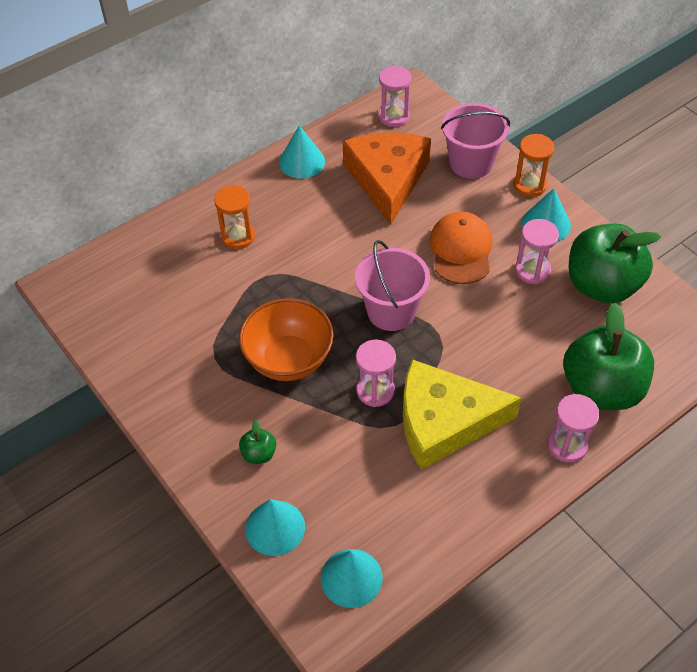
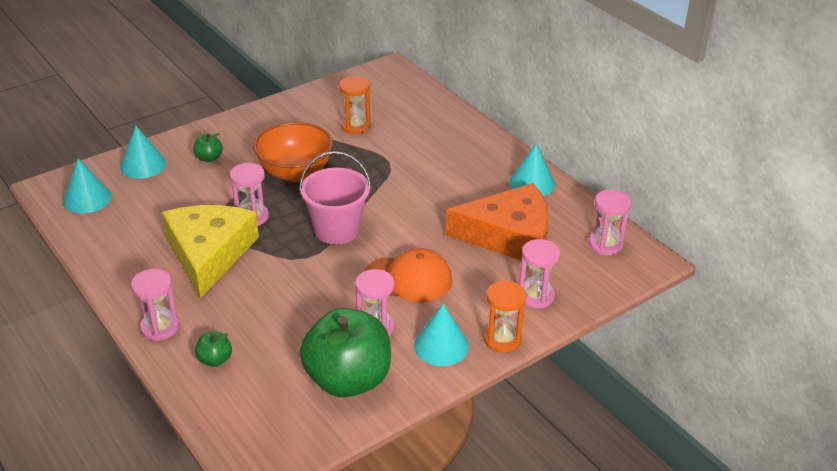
camera: 90 degrees right, 15 degrees down
orange hourglass [214,185,255,249] -> orange hourglass moved to [339,76,371,134]
pink bucket [441,103,510,179] -> pink hourglass [519,239,560,309]
green apple [563,303,654,410] -> green apple [195,331,232,367], size x0.41

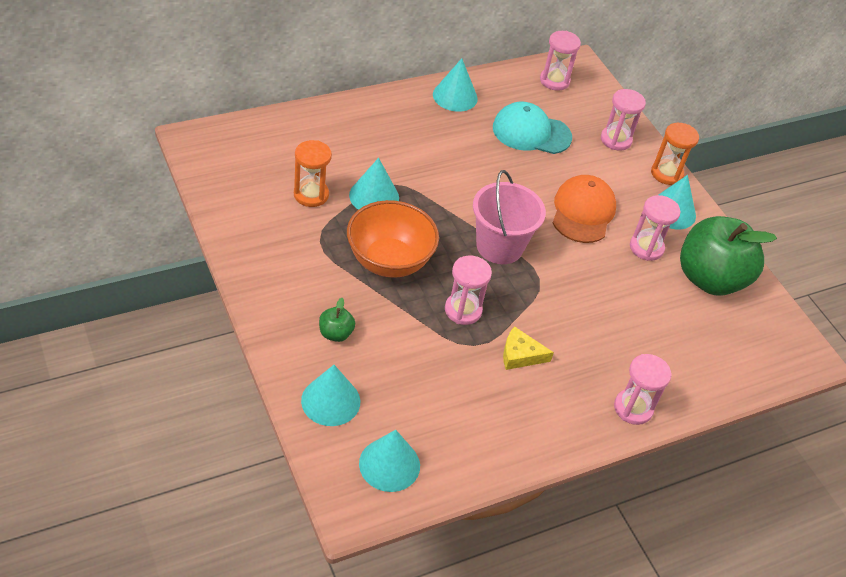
camera: 85 degrees left, 10 degrees up
yellow cheese [162,205,259,298] -> yellow cheese [503,326,554,370], size x0.42
green apple [195,331,232,367] -> none
orange cheese [446,183,549,261] -> turquoise cap [493,102,572,154]
none -> turquoise cone [349,158,399,210]

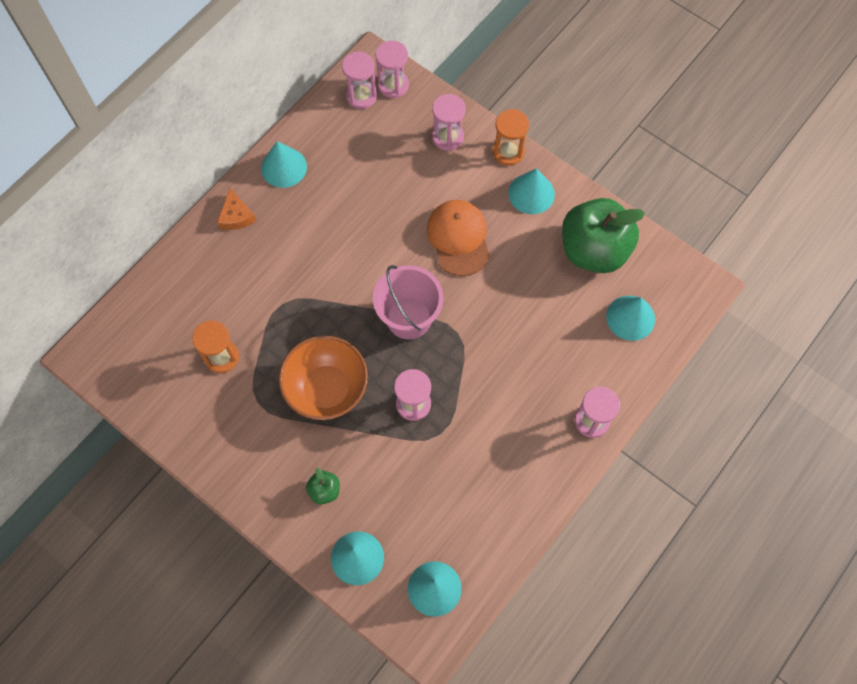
camera: 20 degrees left, 20 degrees up
turquoise cone [349,158,399,210] -> turquoise cone moved to [606,296,655,341]
turquoise cap [493,102,572,154] -> none
yellow cheese [503,326,554,370] -> none
pink hourglass [630,195,680,261] -> pink hourglass moved to [376,41,409,98]
none -> orange cheese [217,188,256,230]

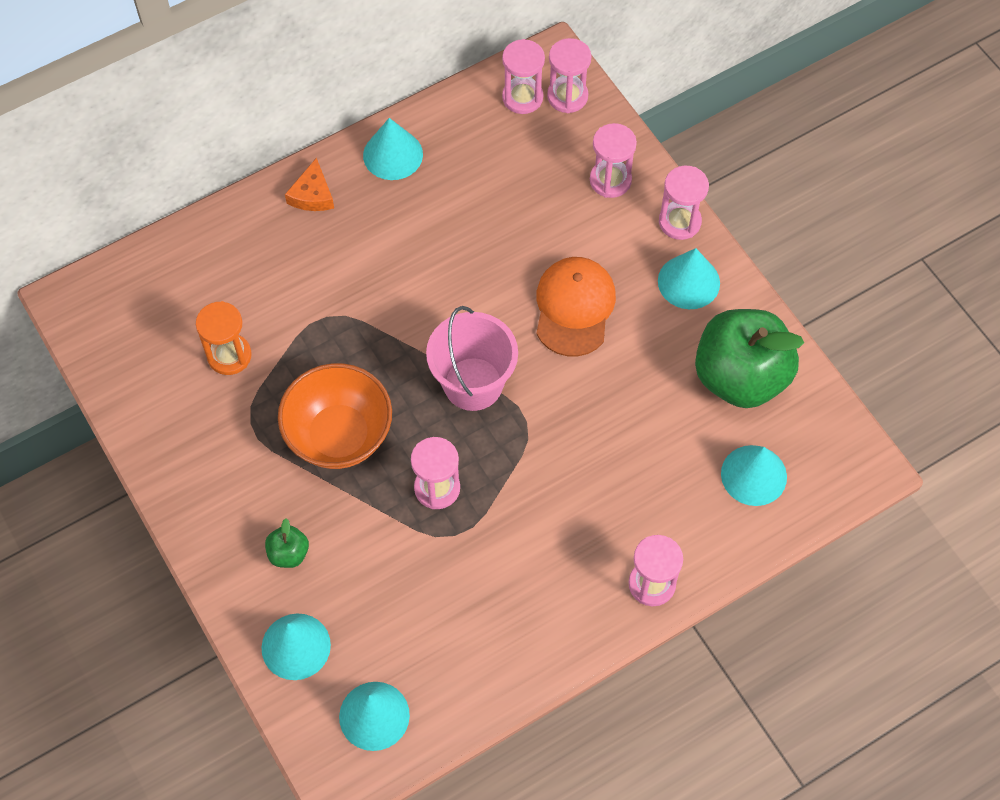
camera: 20 degrees right, 5 degrees down
orange hourglass [493,109,529,166] -> pink hourglass [659,166,709,240]

